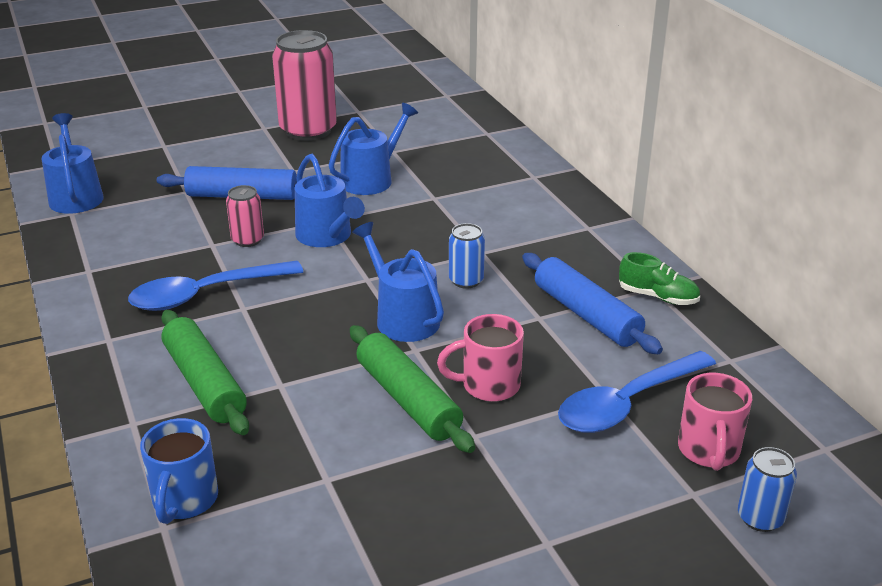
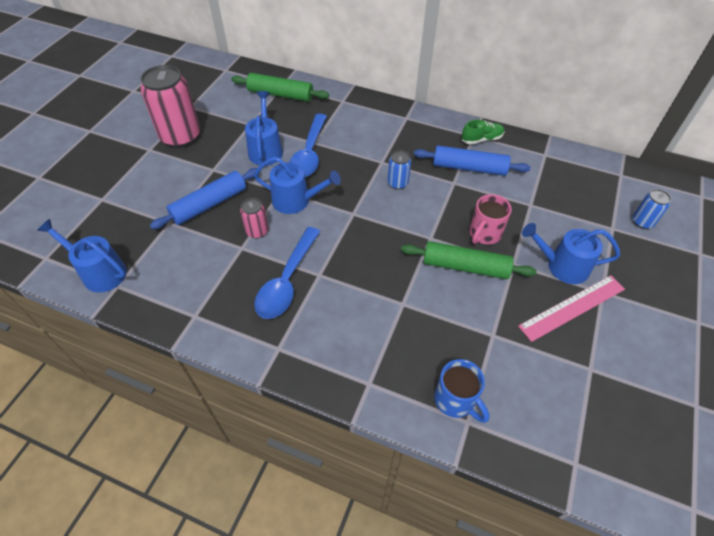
camera: 45 degrees left, 20 degrees up
green rolling pin [161,310,249,435] -> green rolling pin moved to [232,73,329,102]
blue watering can [352,222,444,342] -> blue watering can moved to [522,223,620,284]
blue spoon [558,351,716,433] -> blue spoon moved to [289,114,327,177]
pink mug [678,373,752,471] -> none
none -> pink ruler [518,275,625,342]

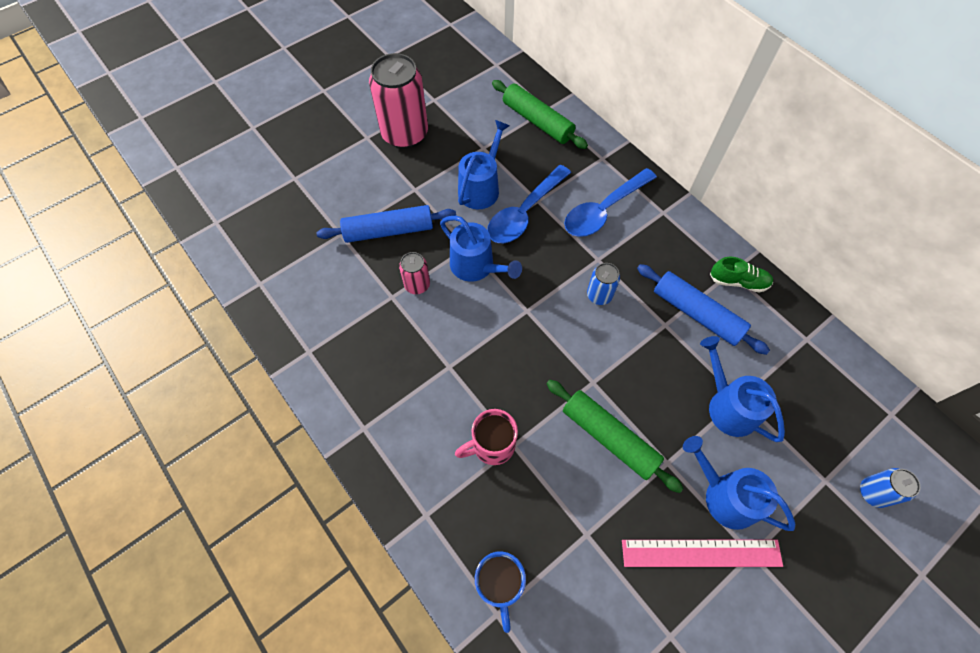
camera: 30 degrees right, 10 degrees up
blue watering can [37,219,127,293] -> blue watering can moved to [700,336,785,442]
blue spoon [254,227,320,319] -> blue spoon moved to [564,168,657,237]
pink mug [469,194,512,244] -> pink mug moved to [455,409,518,465]

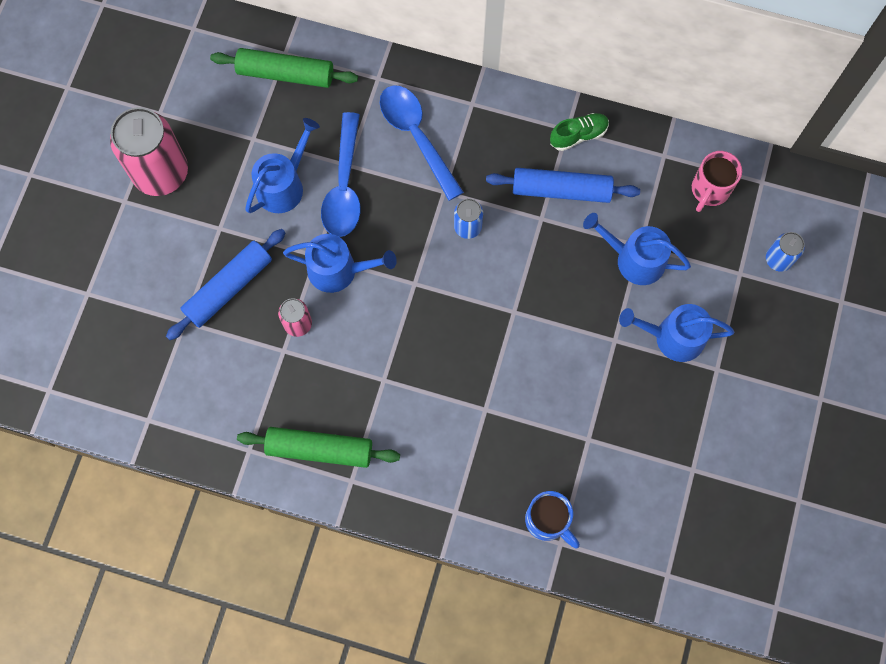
camera: 35 degrees left, 10 degrees up
pink mug [455,409,518,465] -> pink mug moved to [692,151,742,212]
blue watering can [458,120,510,209] -> blue watering can turned 45 degrees clockwise [245,118,320,213]
green rolling pin [546,380,683,493] -> green rolling pin moved to [237,427,400,468]
blue spoon [564,168,657,237] -> blue spoon turned 135 degrees clockwise [380,85,464,201]
pink ruler [622,540,783,567] -> none

